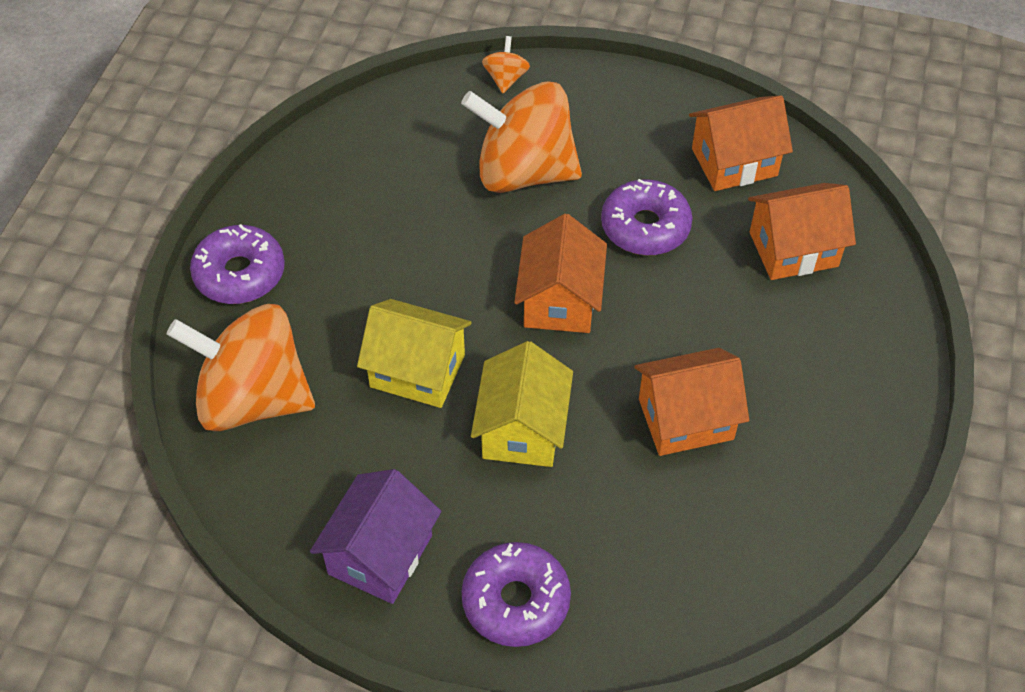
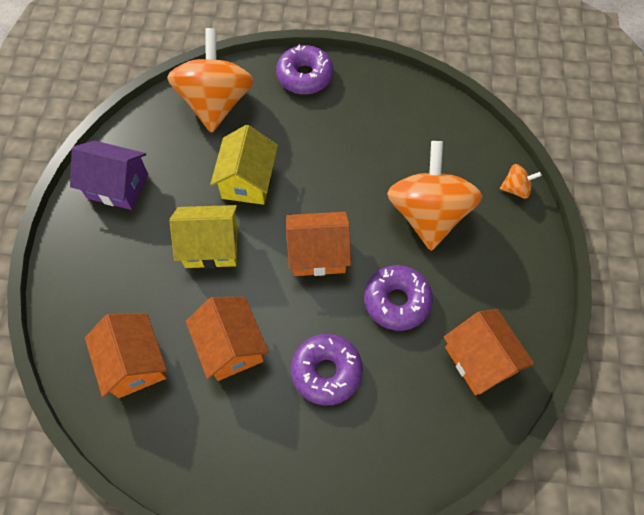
camera: 80 degrees right, 10 degrees up
purple donut [461,542,571,647] -> purple donut moved to [291,334,363,406]
orange house [748,183,856,280] -> orange house moved to [85,313,167,398]

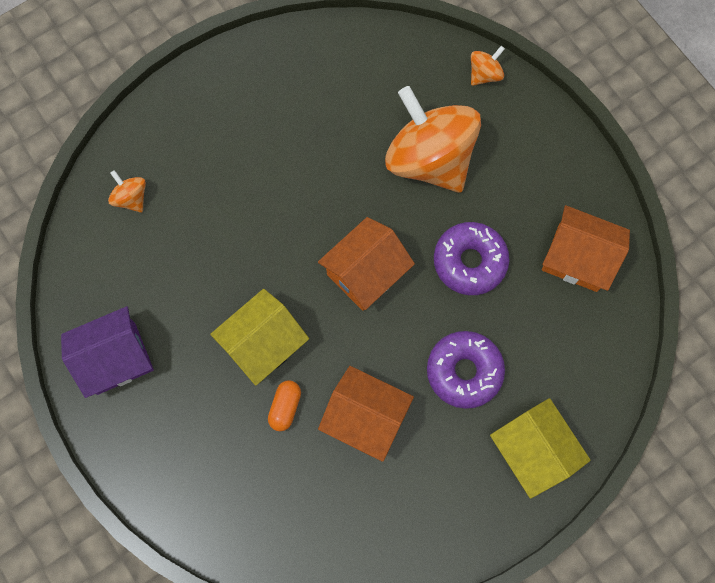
camera: 40 degrees left, 10 degrees up
orange house [85,313,167,398] -> none
orange spinning top [167,28,254,133] -> orange spinning top [108,170,146,213], size x0.41
yellow house [210,125,278,205] -> yellow house moved to [490,398,591,499]
purple donut [276,45,333,94] -> none
none -> orange capsule [268,380,301,431]

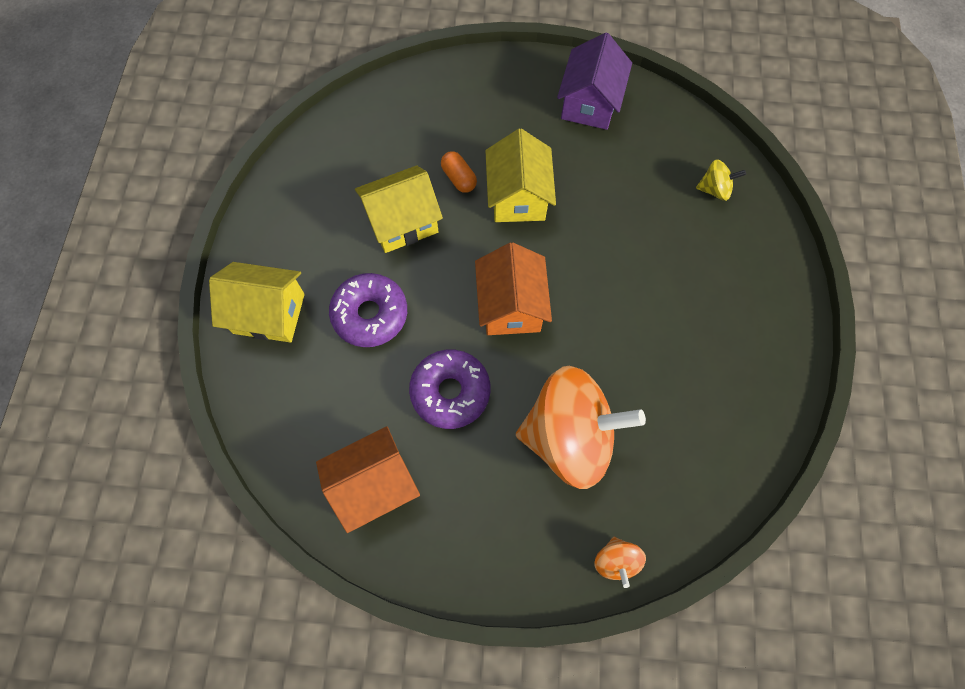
camera: 130 degrees right, 5 degrees down
orange spinning top [108,170,146,213] -> yellow spinning top [696,159,746,201]
orange house [318,366,414,462] -> yellow house [355,165,443,253]

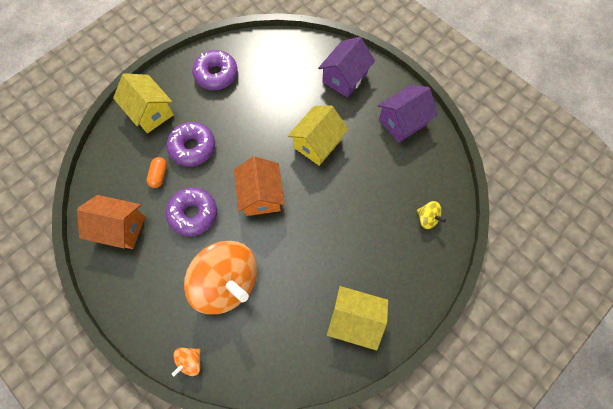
camera: 40 degrees right, 0 degrees up
yellow house [355,165,443,253] -> yellow house moved to [327,286,388,351]
orange capsule [441,151,477,193] -> orange capsule moved to [147,157,167,188]
orange house [475,242,552,335] -> orange house turned 45 degrees counterclockwise [234,156,285,216]
none -> purple donut [192,50,238,90]
none -> purple house [318,37,375,98]

